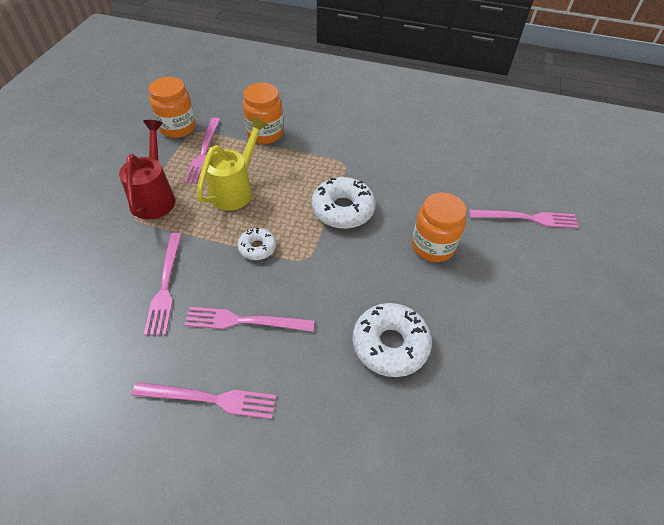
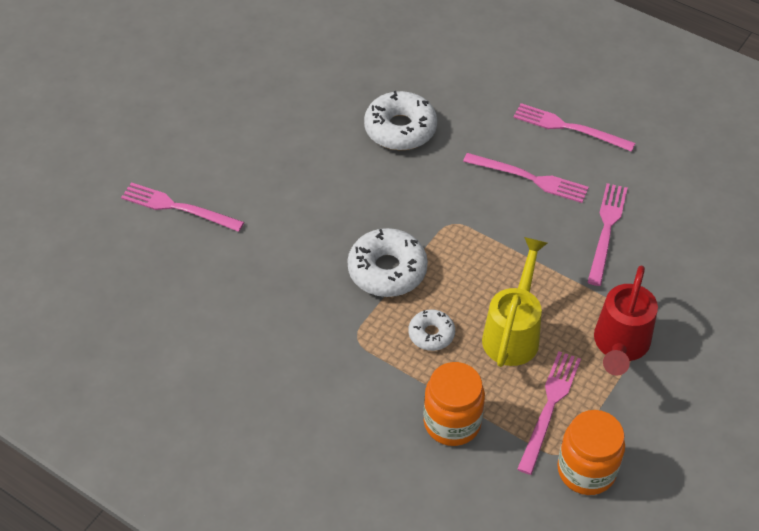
camera: 160 degrees left, 0 degrees up
yellow watering can [196,117,268,211] -> yellow watering can turned 150 degrees clockwise [482,237,547,367]
white donut [237,228,276,260] -> white donut moved to [409,309,455,351]
orange jar [412,192,466,262] -> none

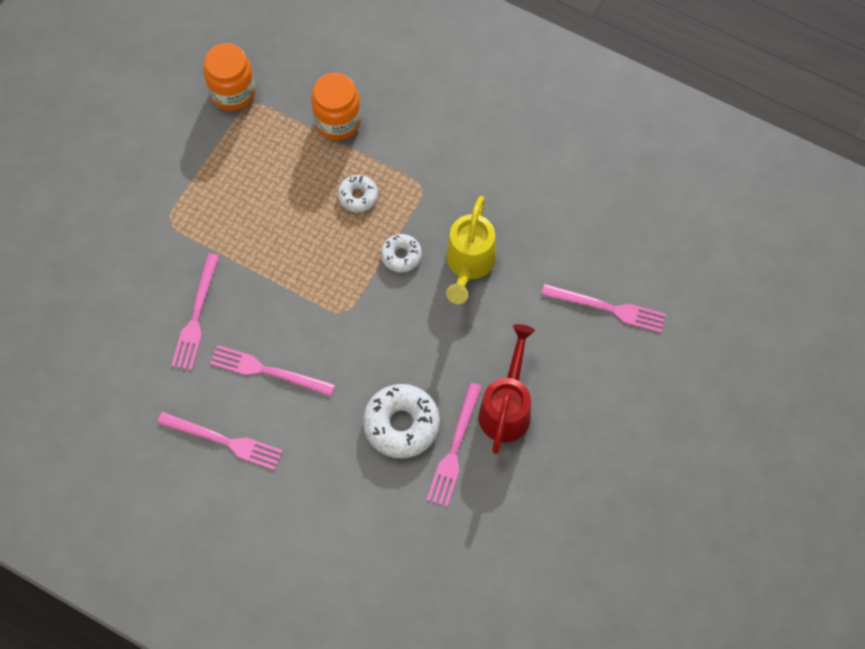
camera: 175 degrees right, 15 degrees up
white donut [347,228,428,297] -> white donut [381,234,422,273], size x0.56
yellow watering can [482,237,547,367] -> yellow watering can moved to [446,196,496,304]
pink fork [517,351,581,475] -> pink fork moved to [427,383,482,507]
red watering can [594,265,658,376] -> red watering can moved to [478,324,535,454]

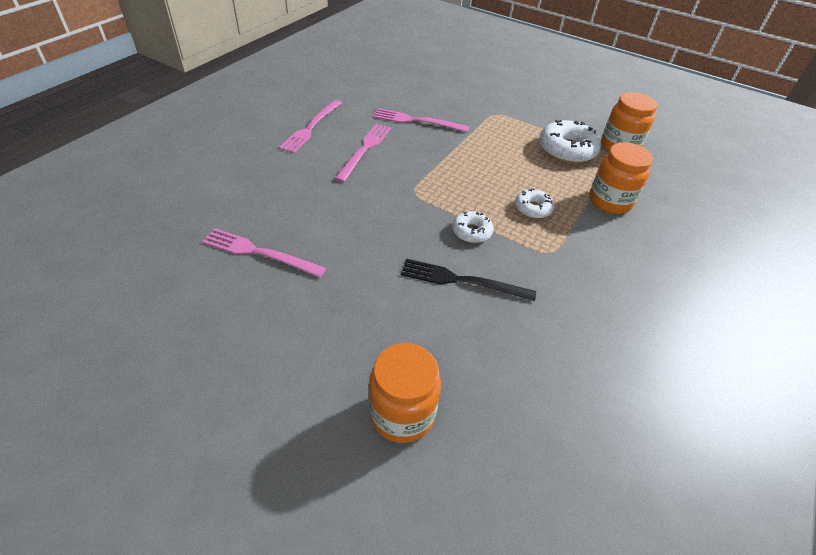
camera: 90 degrees right, 20 degrees down
white donut [363,384,440,459] -> white donut moved to [539,120,601,164]
yellow watering can [446,196,496,304] -> black fork [401,259,536,301]
red watering can [478,324,535,454] -> none
pink fork [541,284,666,333] -> orange jar [369,343,441,443]

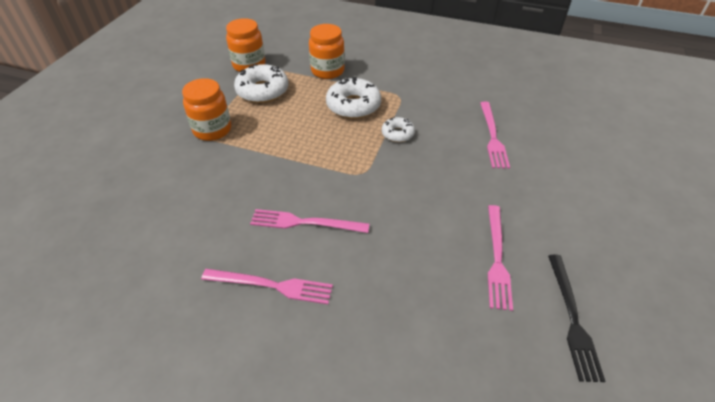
camera: 100 degrees left, 0 degrees up
orange jar [369,343,441,443] -> orange jar moved to [182,78,231,141]
pink fork [373,108,469,132] -> pink fork moved to [480,102,510,169]
black fork [401,259,536,301] -> black fork moved to [548,255,605,382]
white donut [515,189,554,219] -> white donut [326,77,381,119], size x1.77

